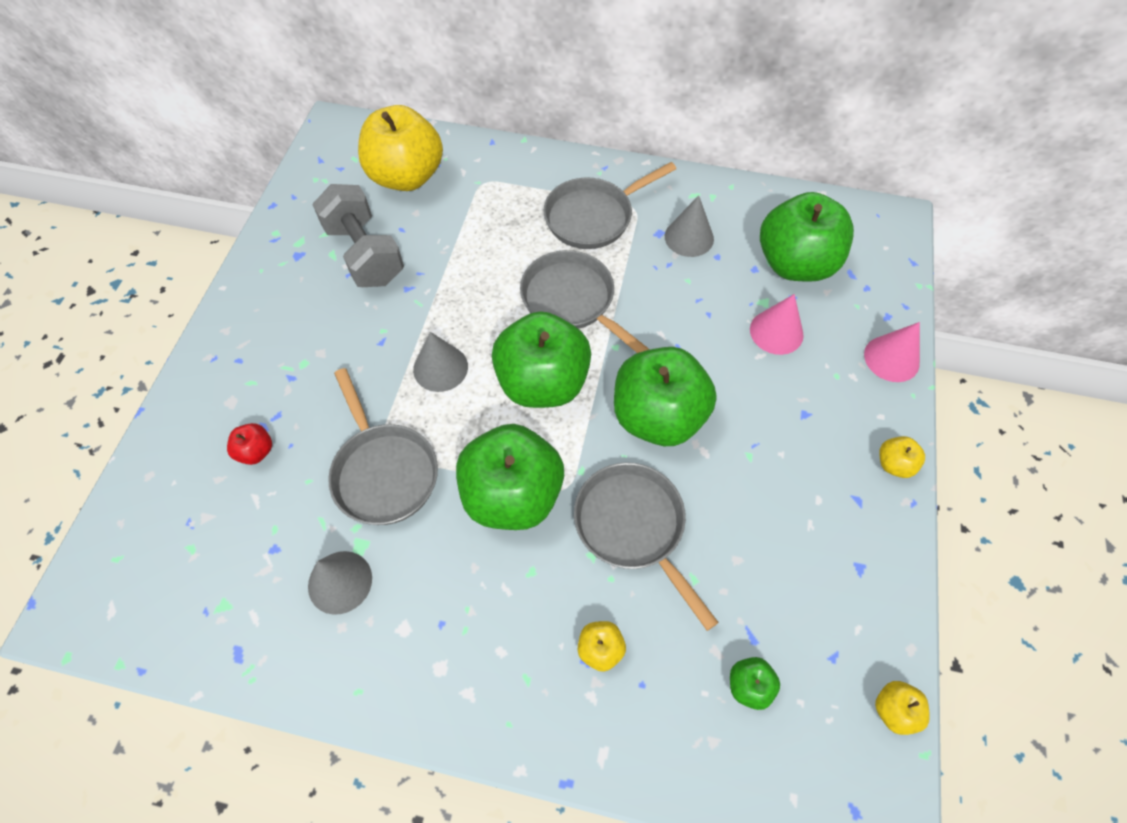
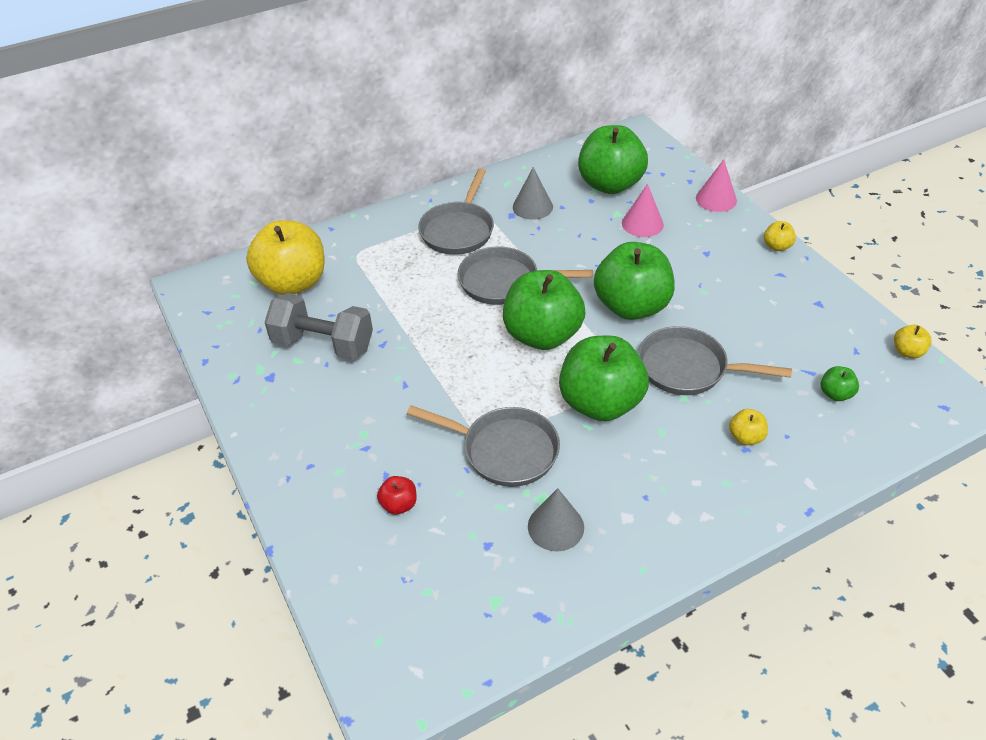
camera: 40 degrees left, 15 degrees down
grey cone [413,332,468,392] -> none

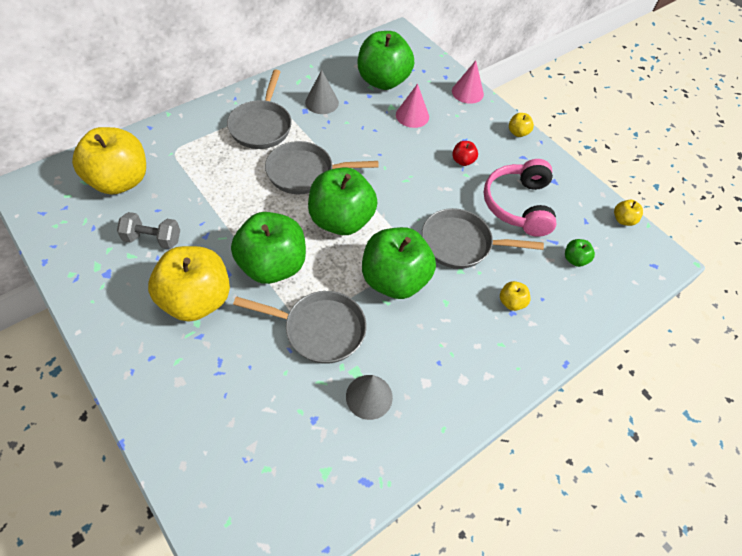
camera: 15 degrees left, 10 degrees up
grey dumbbell [265,293,373,360] -> grey dumbbell [117,212,180,249], size x0.64
red apple [377,476,417,515] -> red apple moved to [452,141,478,166]
green apple [594,242,675,320] -> green apple moved to [231,212,306,284]
none -> yellow apple [148,246,230,322]
none -> pink headphones [483,159,556,237]

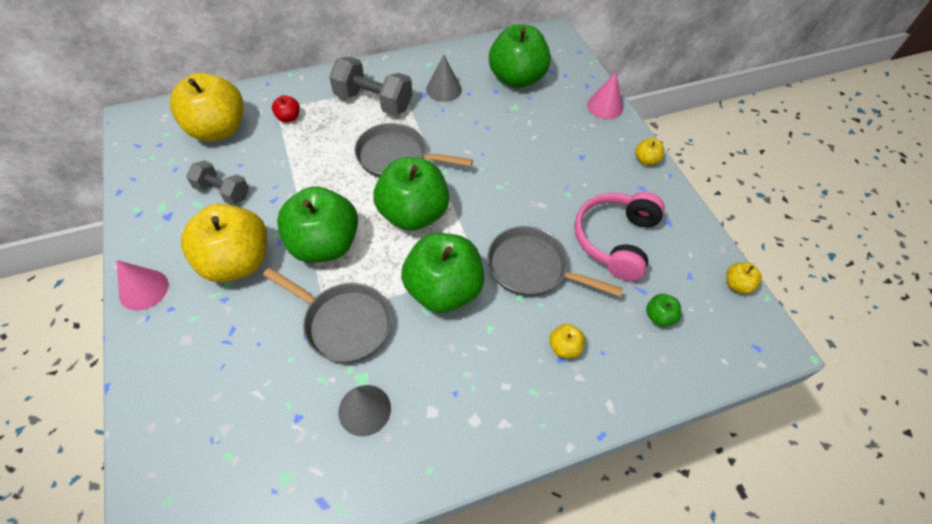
camera: 20 degrees right, 0 degrees up
grey pan [227,69,292,149] -> grey dumbbell [329,57,412,116]
pink cone [396,84,429,128] -> pink cone moved to [116,260,168,311]
red apple [452,141,478,166] -> red apple moved to [272,95,300,122]

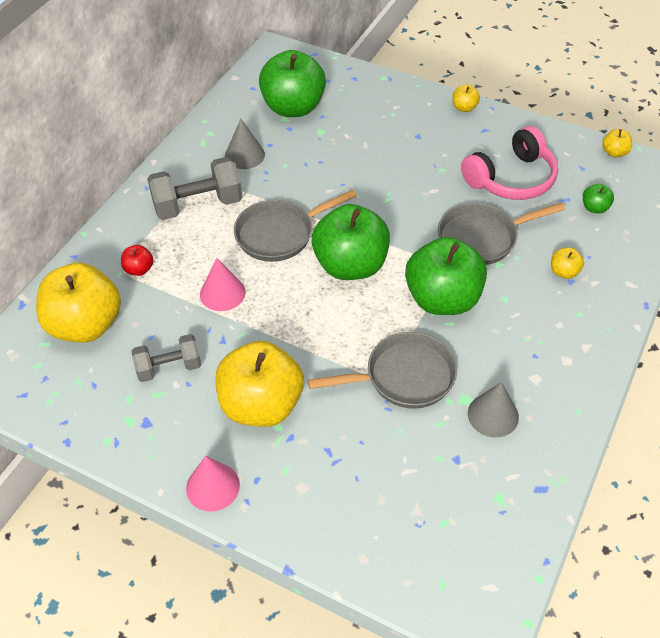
camera: 40 degrees left, 5 degrees down
green apple [277,186,358,263] -> none
pink headphones [574,192,665,281] -> pink headphones turned 105 degrees counterclockwise [461,126,558,200]
pink cone [587,72,623,119] -> pink cone moved to [200,258,246,311]

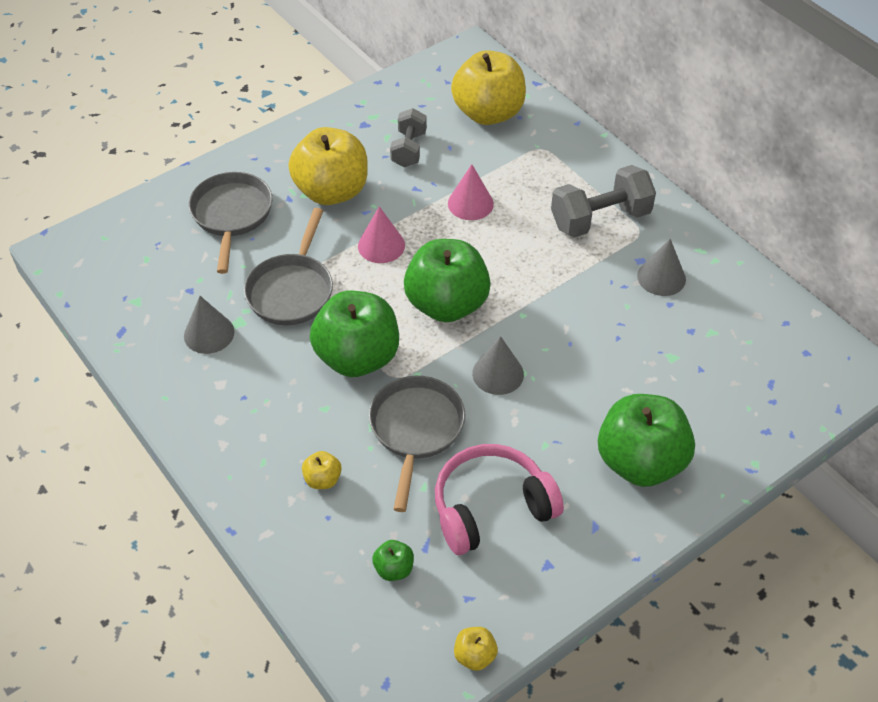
camera: 115 degrees right, 0 degrees up
red apple [121,245,153,276] -> none
grey dumbbell [147,157,242,220] -> grey dumbbell turned 60 degrees clockwise [551,165,656,238]
pink cone [186,456,240,512] -> pink cone moved to [358,206,405,263]
grey pan [234,190,357,262] -> grey pan moved to [189,172,272,274]
green apple [259,50,326,117] -> green apple moved to [598,394,695,487]
yellow apple [452,85,480,112] -> none
pink headphones [461,126,558,200] -> pink headphones turned 75 degrees clockwise [435,444,564,555]
none -> grey cone [472,336,524,395]

